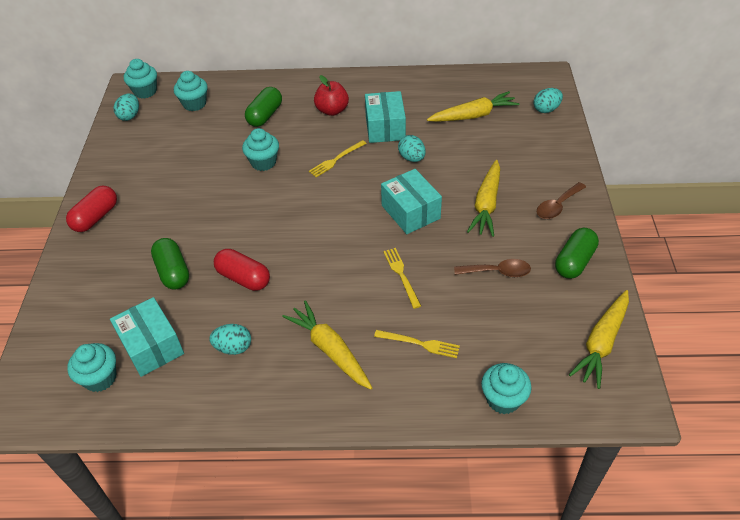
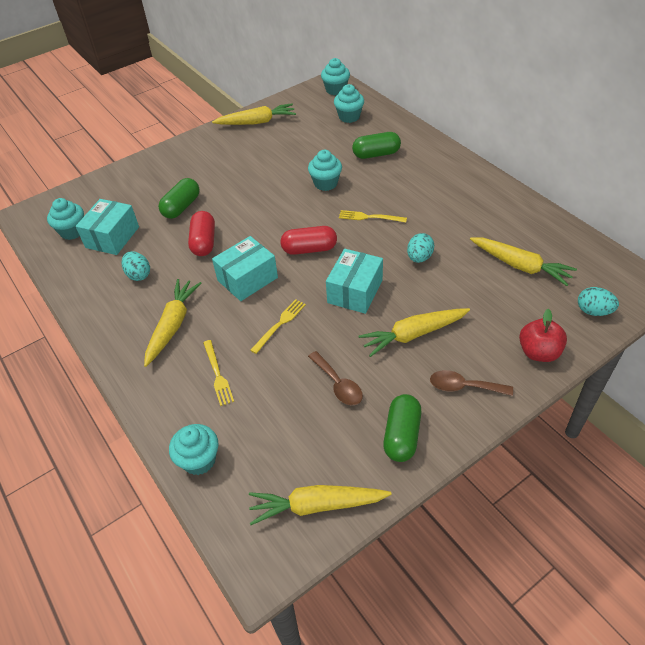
camera: 55 degrees right, 0 degrees up
red capsule [66,186,117,232] -> red capsule moved to [281,226,337,255]
turquoise egg [113,94,139,121] -> none
red apple [314,75,349,116] -> red apple moved to [519,309,567,362]
turquoise box [365,91,406,143] -> turquoise box moved to [212,236,278,301]
green capsule [555,228,599,279] -> green capsule turned 75 degrees counterclockwise [383,394,421,462]
none -> yellow carrot [212,103,296,125]

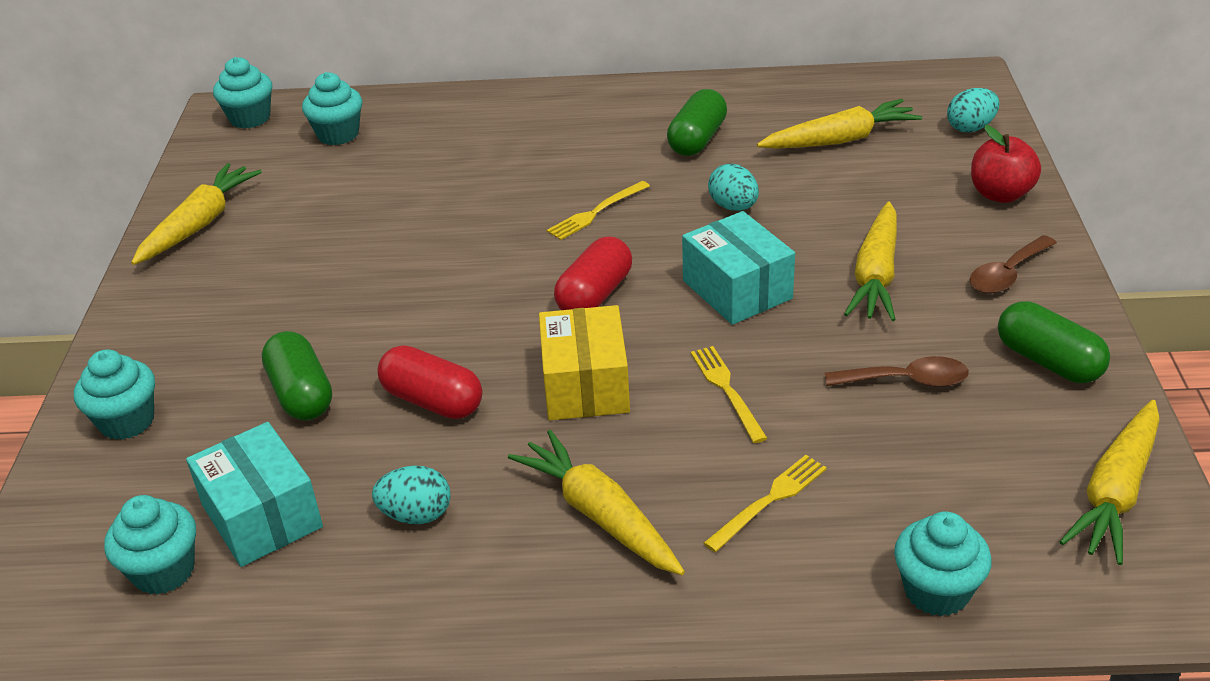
camera: 55 degrees left, 10 degrees down
yellow fork [203,340,234,406] -> yellow fork turned 60 degrees counterclockwise [704,455,827,552]
turquoise box [212,236,278,301] -> yellow box [539,305,630,420]
turquoise cupcake [308,150,342,191] -> turquoise cupcake moved to [74,349,155,440]
green capsule [352,132,401,159] -> green capsule moved to [667,89,727,156]

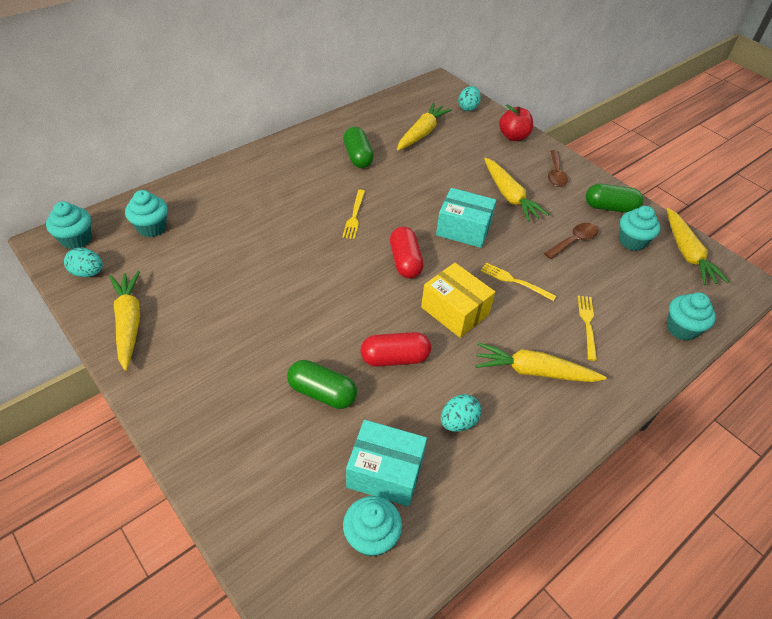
camera: 45 degrees left, 10 degrees up
turquoise cupcake [74,349,155,440] -> turquoise cupcake moved to [619,206,661,251]
turquoise egg [708,163,759,211] -> turquoise egg moved to [64,248,103,277]

